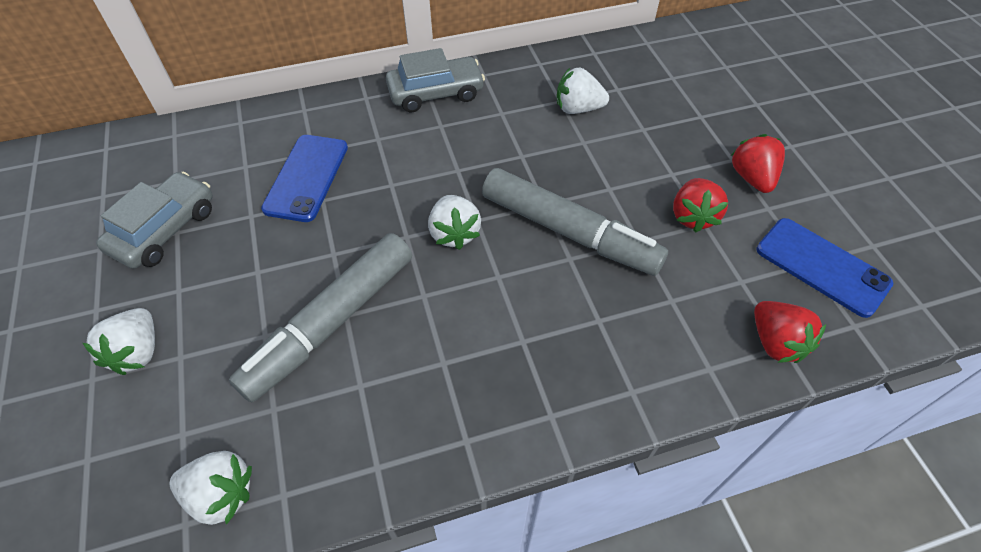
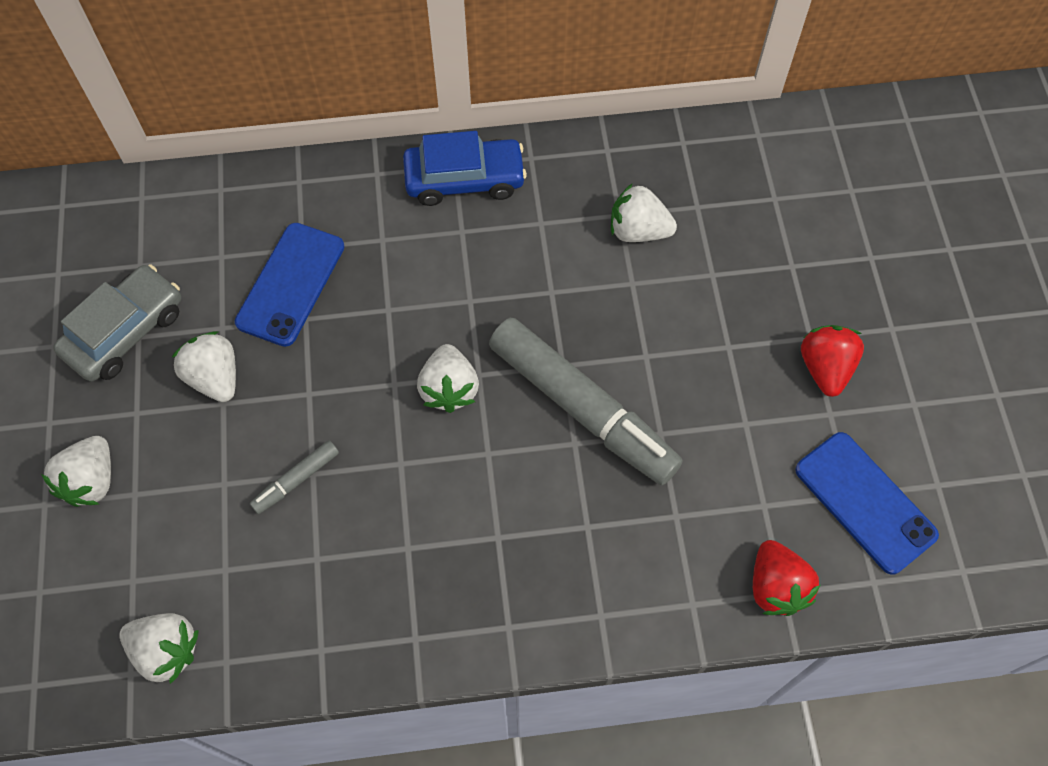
camera: 10 degrees right, 10 degrees up
grey marker [229,233,412,402] -> grey marker [250,440,339,514], size x0.43
grey car [386,48,485,112] -> blue car [403,131,527,206]
red strawberry [673,178,728,232] -> none
none -> white strawberry [172,331,236,402]

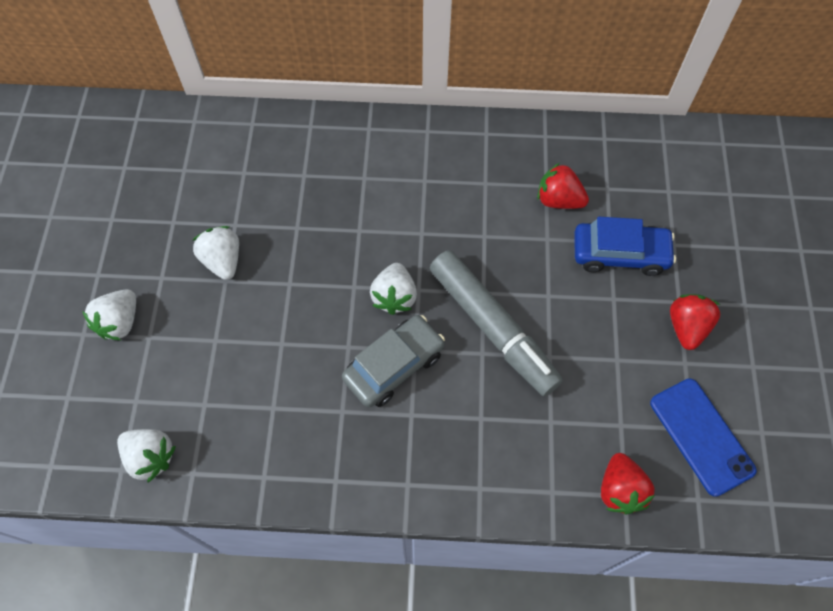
camera: 10 degrees right, 0 degrees up
grey car [53,264,181,382] -> grey car moved to [342,315,445,407]
blue phone [235,223,344,347] -> none
grey marker [250,440,339,514] -> none
blue car [403,131,527,206] -> blue car moved to [574,217,676,276]
white strawberry [611,183,677,242] -> red strawberry [537,163,589,209]

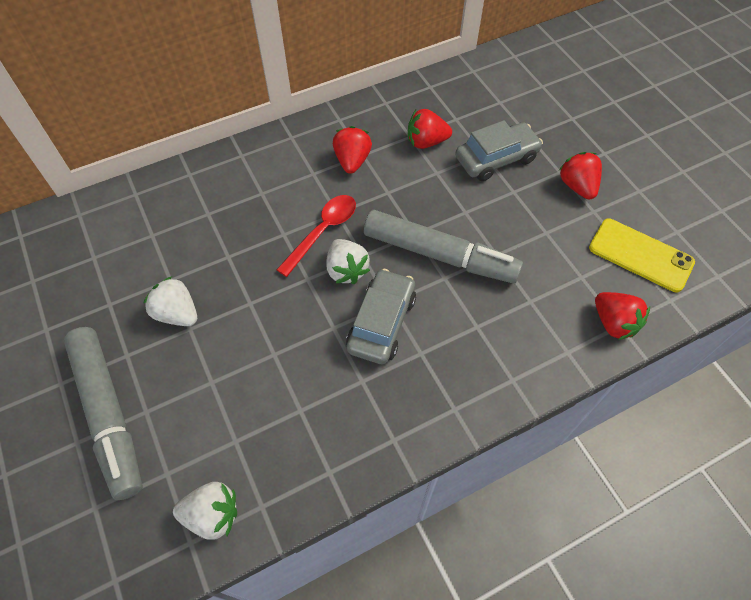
camera: 30 degrees left, 5 degrees down
white strawberry [82,289,136,340] -> grey marker [64,327,143,500]
blue car [574,217,676,276] -> grey car [455,120,543,181]
blue phone [650,378,757,497] -> yellow phone [589,219,695,292]
none -> red spoon [277,195,356,277]
none -> red strawberry [333,126,372,174]

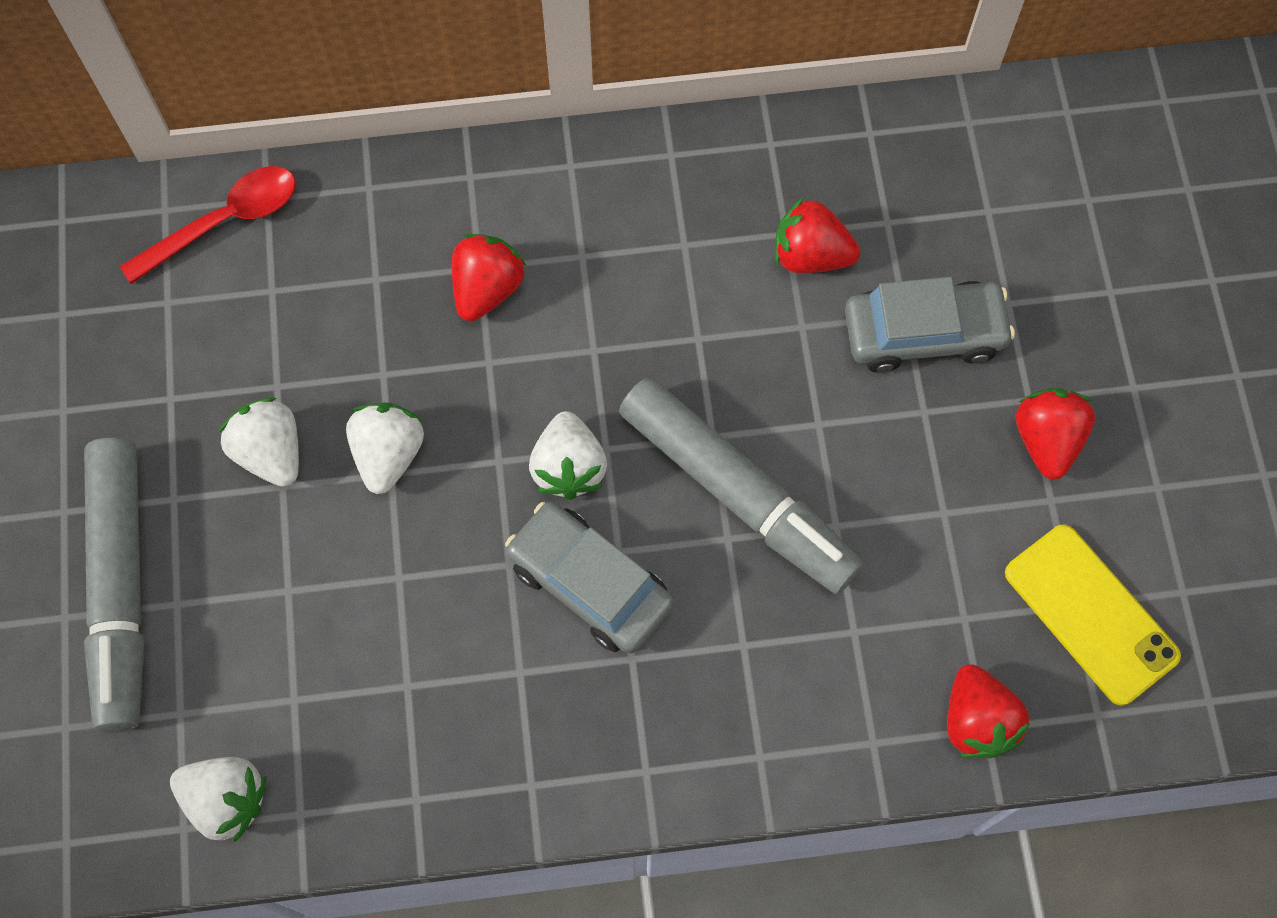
camera: 20 degrees right, 10 degrees up
red spoon [277,195,356,277] -> red spoon moved to [120,166,296,284]
red strawberry [333,126,372,174] -> red strawberry moved to [452,234,526,321]
grey car [346,269,416,364] -> grey car turned 90 degrees counterclockwise [505,502,674,653]
none -> white strawberry [346,402,424,494]

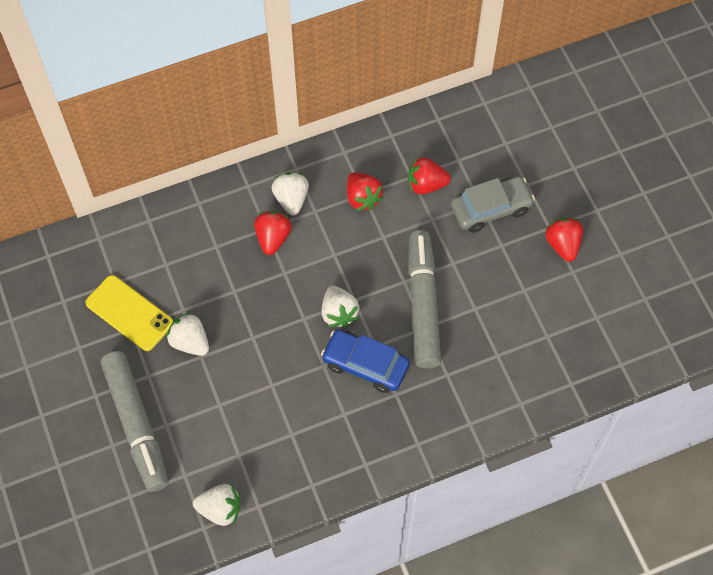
camera: 15 degrees left, 5 degrees down
red spoon [120,166,296,284] -> none
white strawberry [346,402,424,494] -> white strawberry moved to [272,172,309,216]
grey car [505,502,674,653] -> blue car [321,329,410,393]
grey marker [619,377,863,594] -> grey marker turned 120 degrees counterclockwise [408,230,441,368]
red strawberry [947,664,1030,758] -> red strawberry moved to [347,172,384,211]
yellow phone [1005,525,1181,706] -> yellow phone moved to [85,275,173,351]

